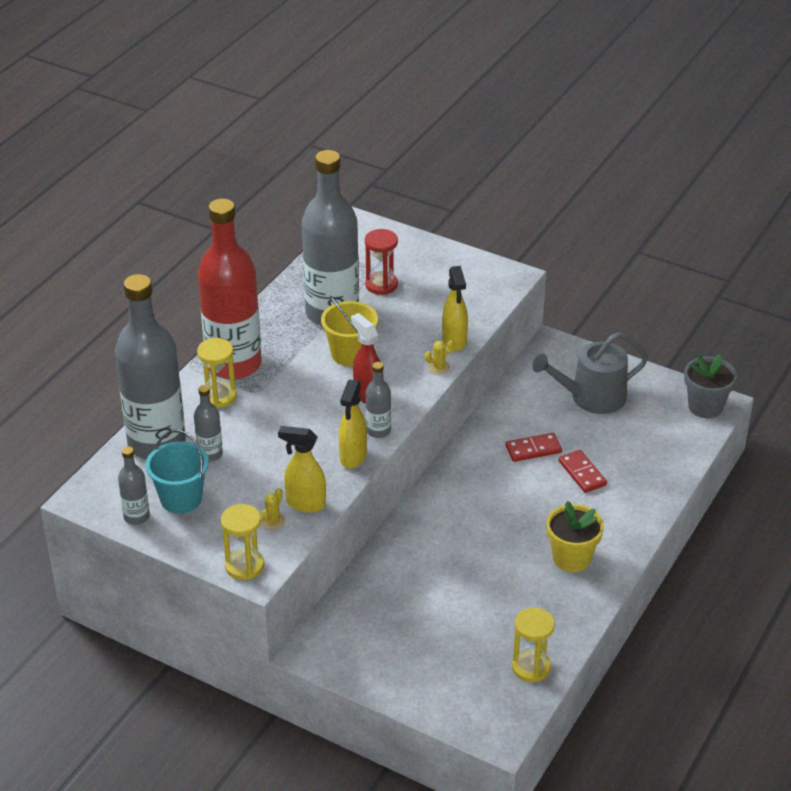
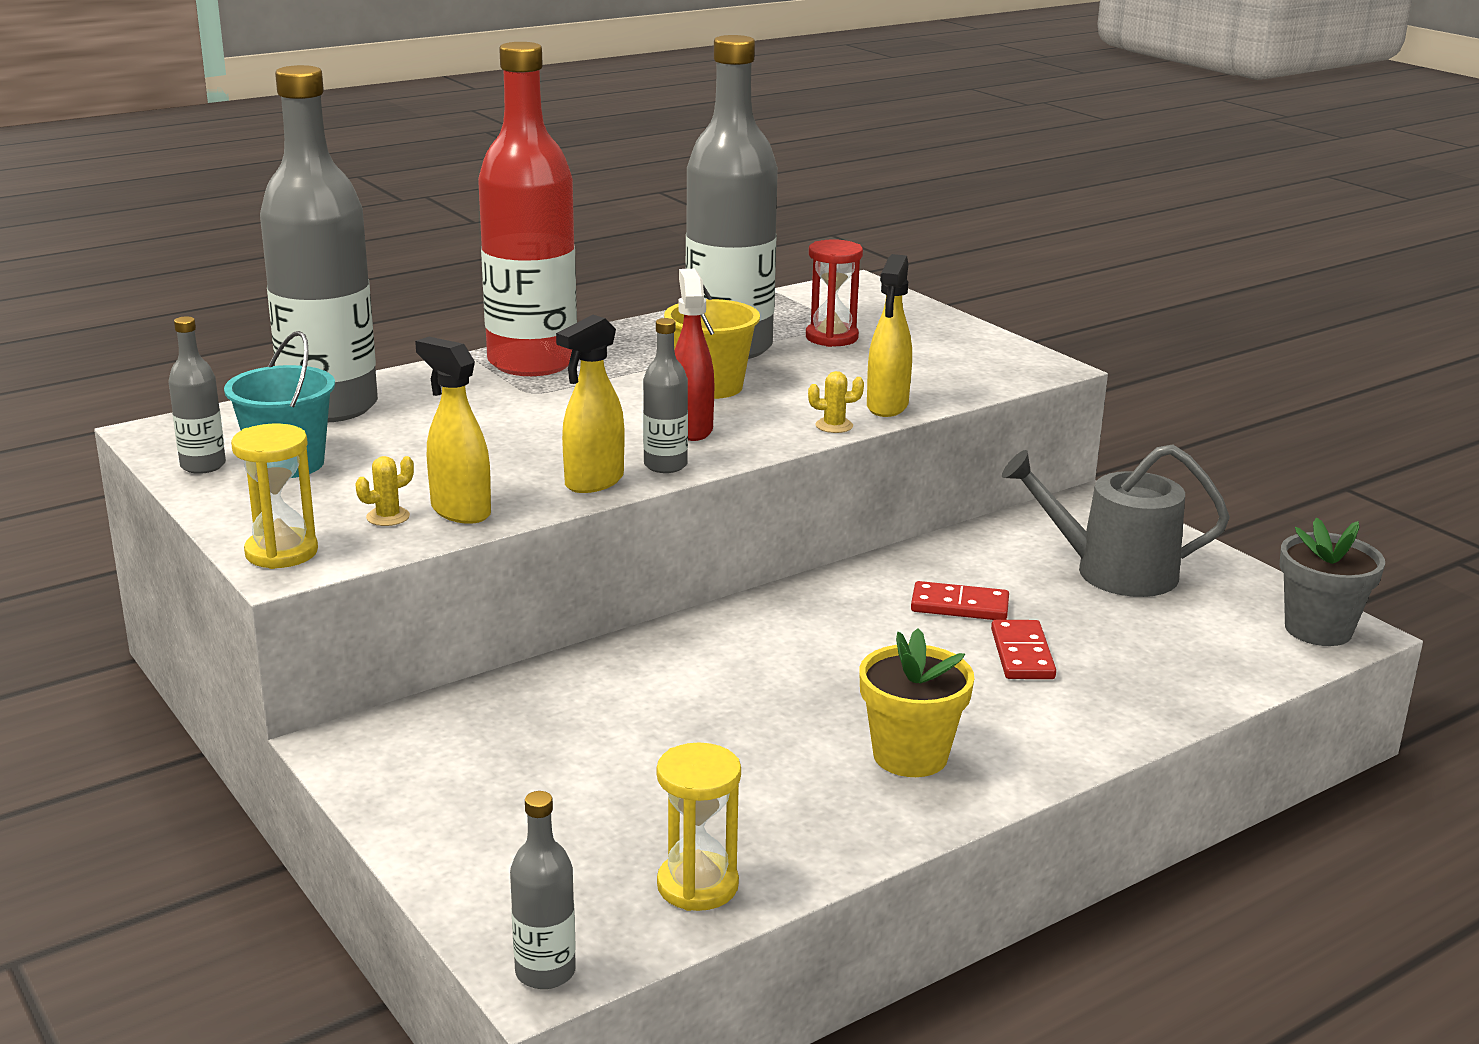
camera: 25 degrees right, 15 degrees down
grey bottle [194,385,223,462] -> grey bottle moved to [510,791,576,989]
yellow hourglass [197,338,237,408] -> none

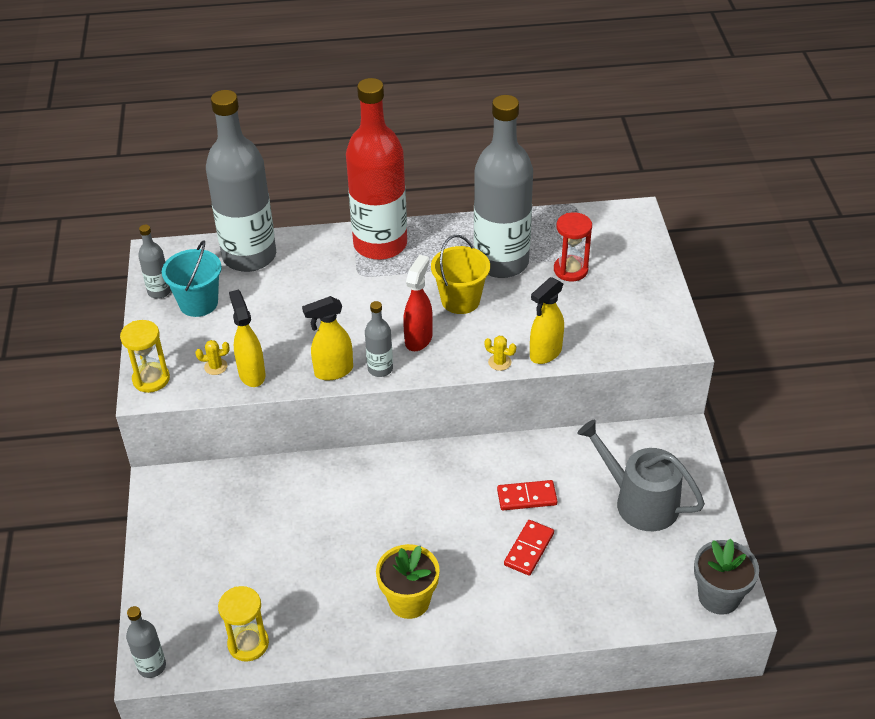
camera: 30 degrees right, 20 degrees up
red domino [911,581,1009,620] -> red domino turned 45 degrees counterclockwise [497,480,557,510]

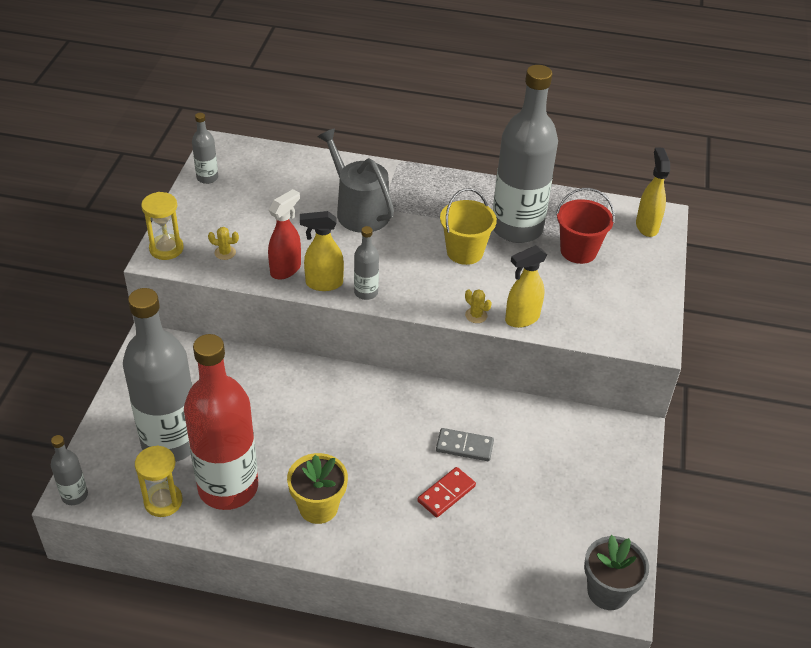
camera: 15 degrees right, 0 degrees up
turquoise bucket [162,240,222,317] -> none
grey bottle [206,90,276,272] -> grey bottle moved to [123,288,192,462]
yellow spray bottle [229,290,266,387] -> yellow spray bottle moved to [636,148,670,237]
red bottle [346,78,407,260] -> red bottle moved to [184,334,258,510]
red spray bottle [403,255,433,351] -> red spray bottle moved to [268,189,301,280]
red domino [497,480,557,510] -> grey domino [436,428,494,461]
red hourglass [554,212,592,281] -> red bucket [556,188,615,264]
grey watering can [577,419,705,531] -> grey watering can moved to [318,129,394,233]

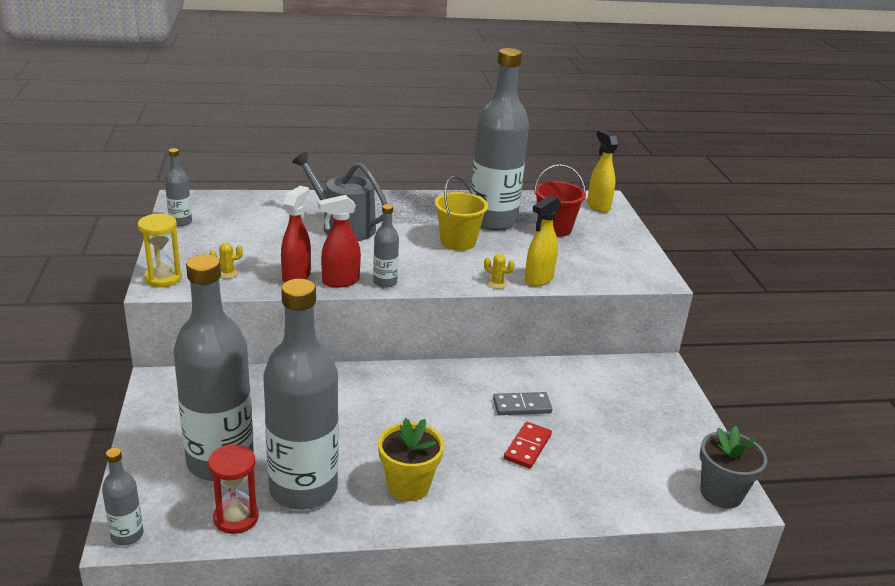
camera: 20 degrees left, 15 degrees down
yellow hourglass [135,445,182,517] -> red hourglass [208,444,259,534]
red bottle [184,334,258,510] -> grey bottle [263,279,339,510]
yellow spray bottle [300,211,344,291] -> red spray bottle [318,195,361,288]

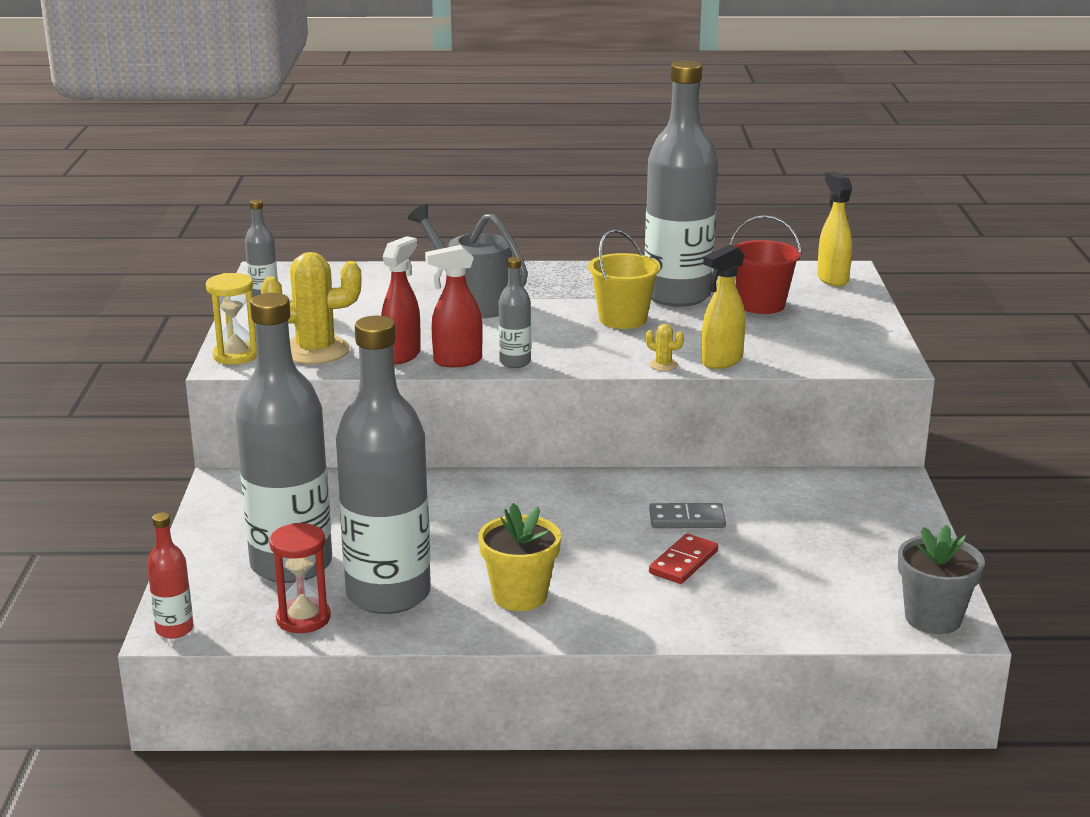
camera: 10 degrees right, 5 degrees down
grey bottle [102,448,144,545] -> red bottle [147,512,194,639]
yellow cactus [209,243,243,279] -> yellow cactus [261,252,362,364], size x2.39

